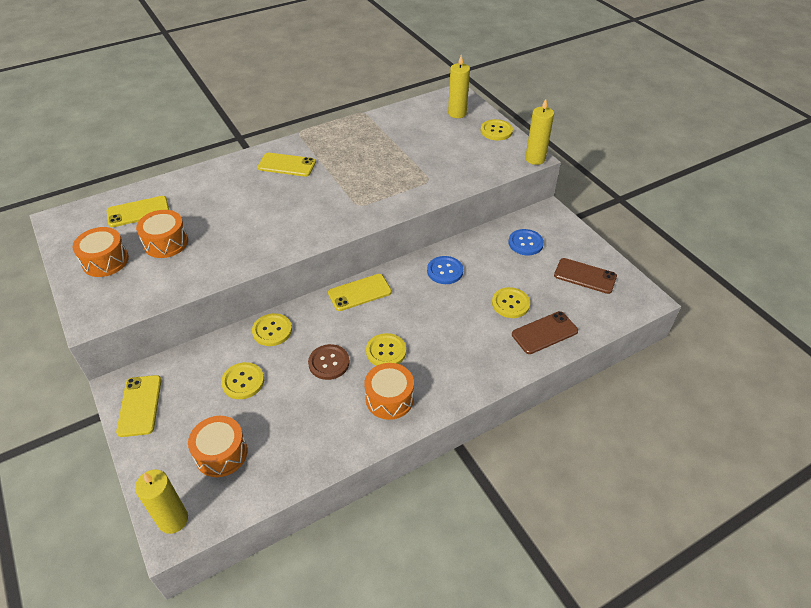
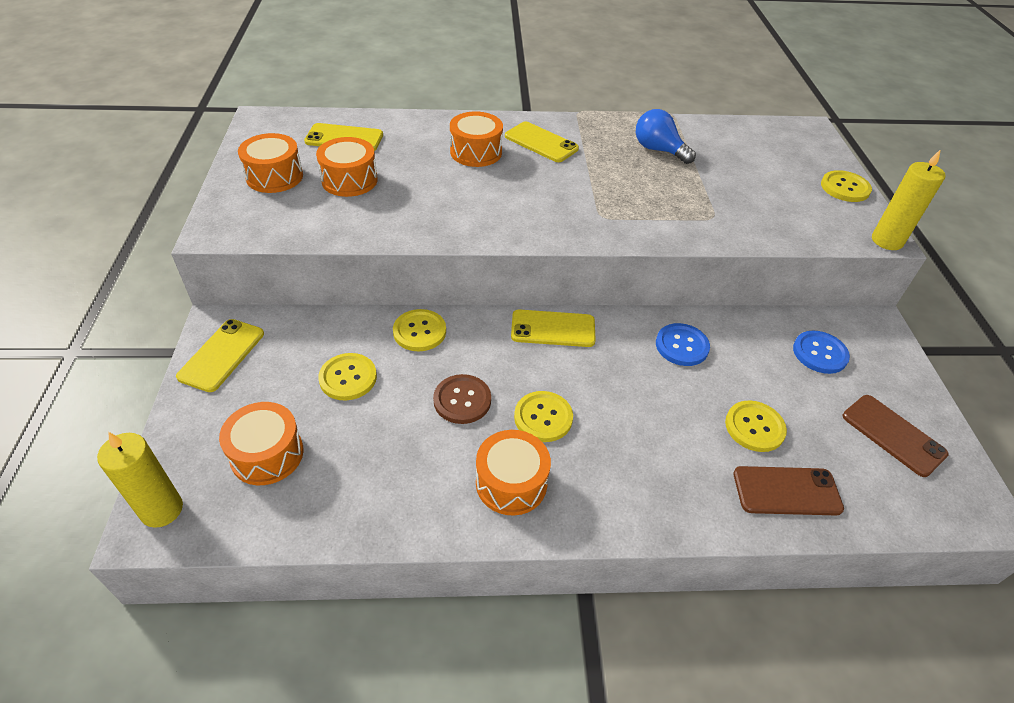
camera: 25 degrees right, 0 degrees up
yellow candle [448,55,470,118] -> none
none -> orange drum [450,111,503,167]
none -> blue light bulb [636,109,696,164]

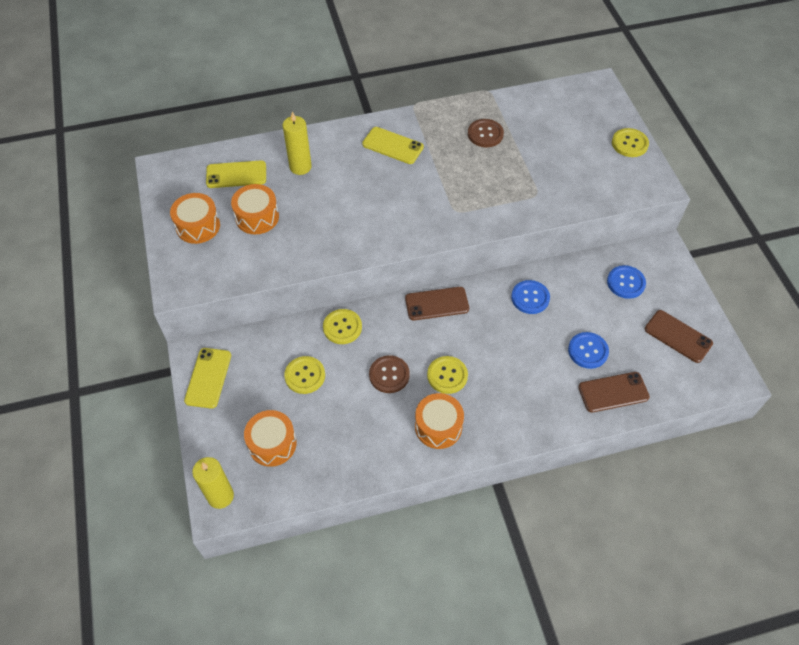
camera: 10 degrees left, 10 degrees up
orange drum [450,111,503,167] -> none
yellow phone [511,309,596,347] -> brown phone [405,287,469,321]
blue light bulb [636,109,696,164] -> brown button [468,119,504,147]
yellow button [725,400,787,452] -> blue button [568,332,609,369]
yellow candle [872,149,946,250] -> yellow candle moved to [283,112,312,175]

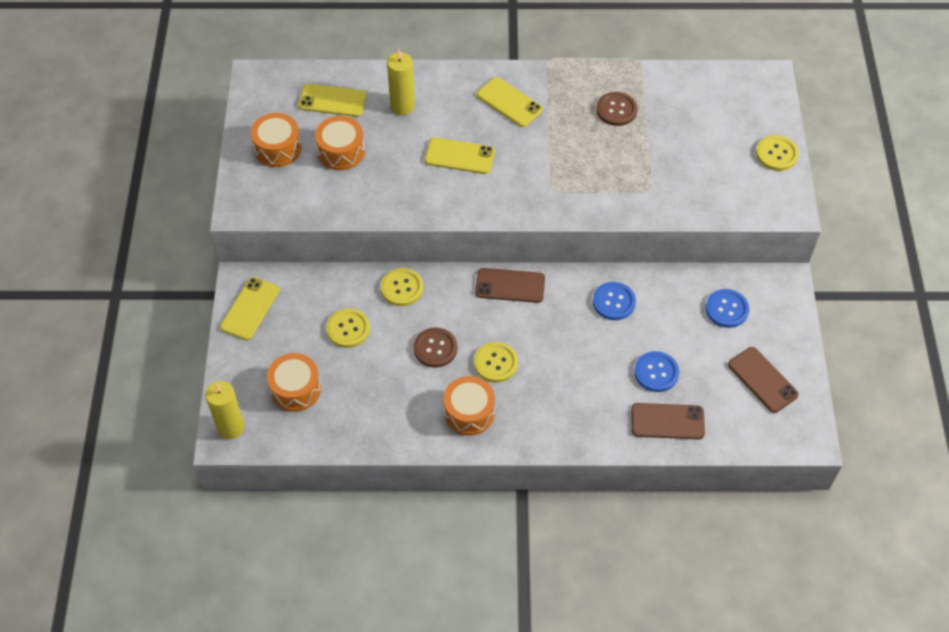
camera: 15 degrees right, 0 degrees up
none -> yellow phone [425,138,495,174]

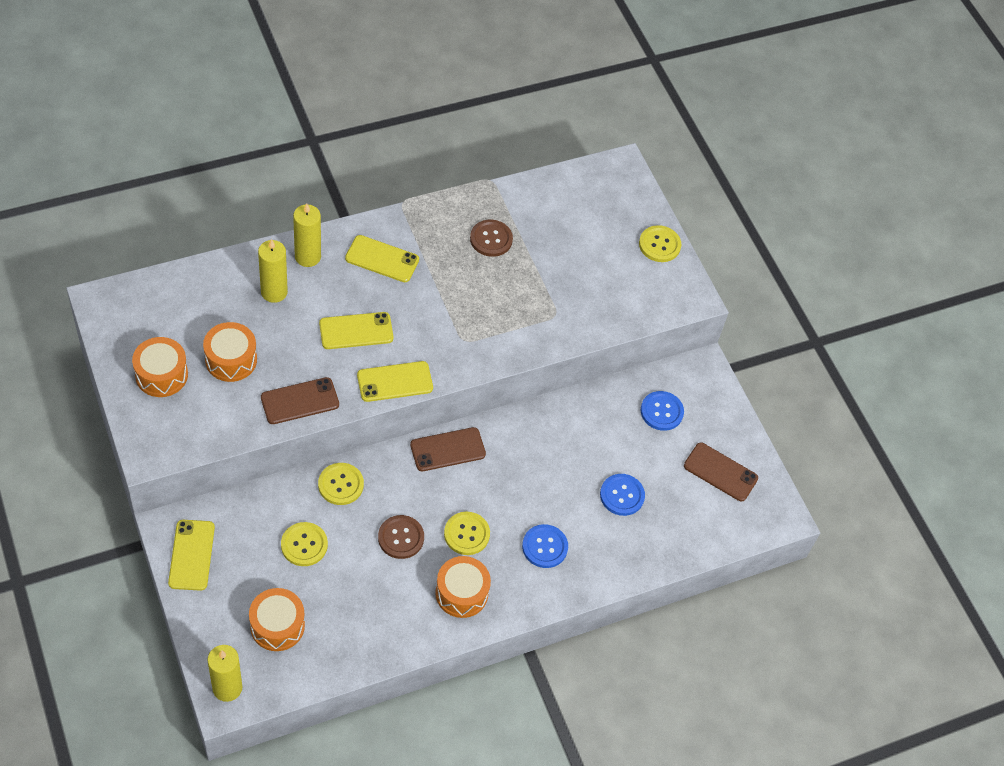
camera: 30 degrees left, 0 degrees up
yellow phone [298,84,367,117] -> yellow phone moved to [357,361,433,402]
blue button [593,282,636,320] -> blue button moved to [522,524,568,568]
brown phone [631,403,705,439] -> brown phone moved to [261,377,339,424]
none -> yellow candle [293,203,321,267]

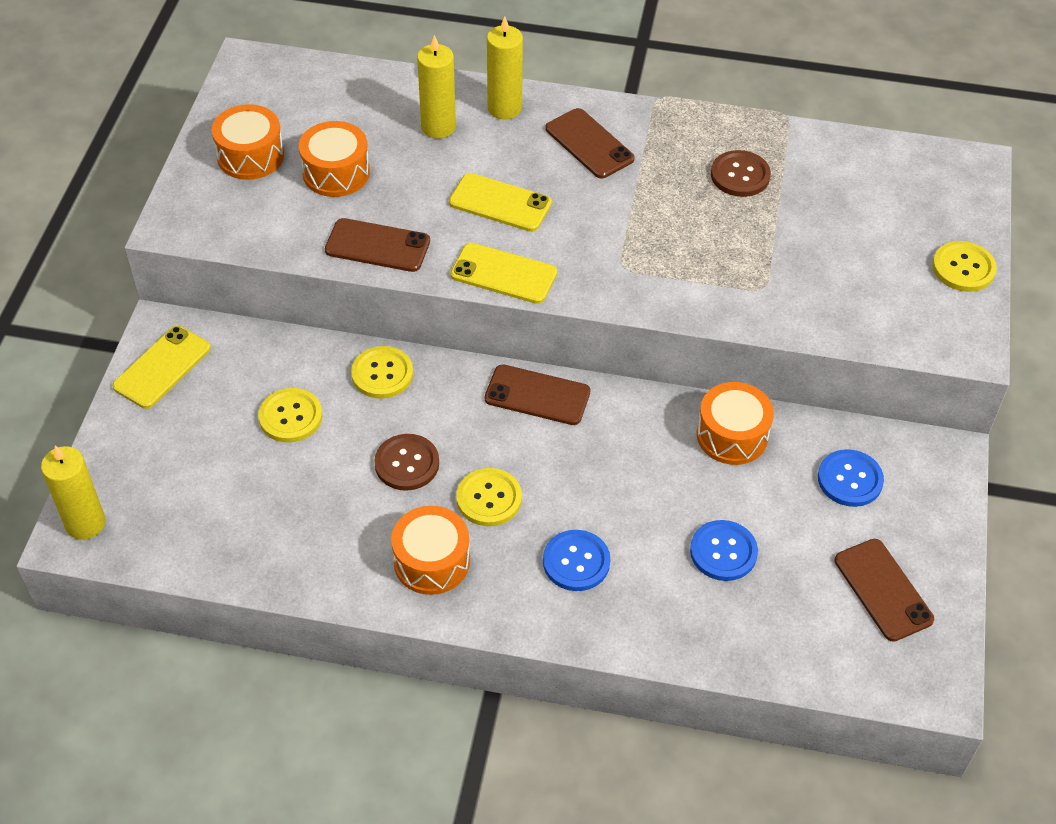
camera: 40 degrees right, 5 degrees down
orange drum [249,588,305,651] -> orange drum moved to [697,382,774,465]
yellow phone [345,235,419,282] -> brown phone [545,108,635,178]

